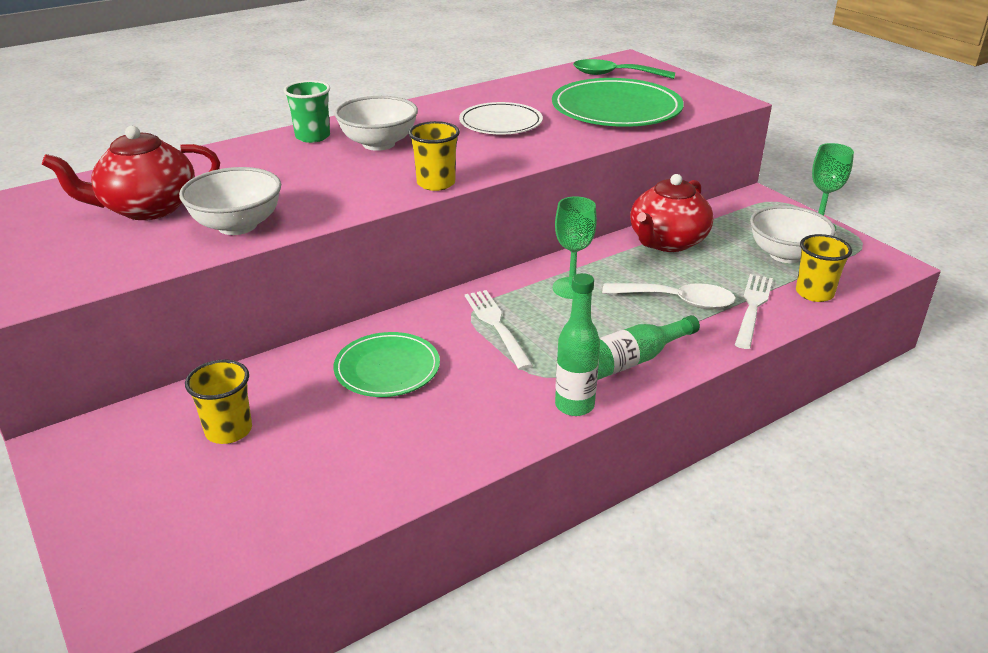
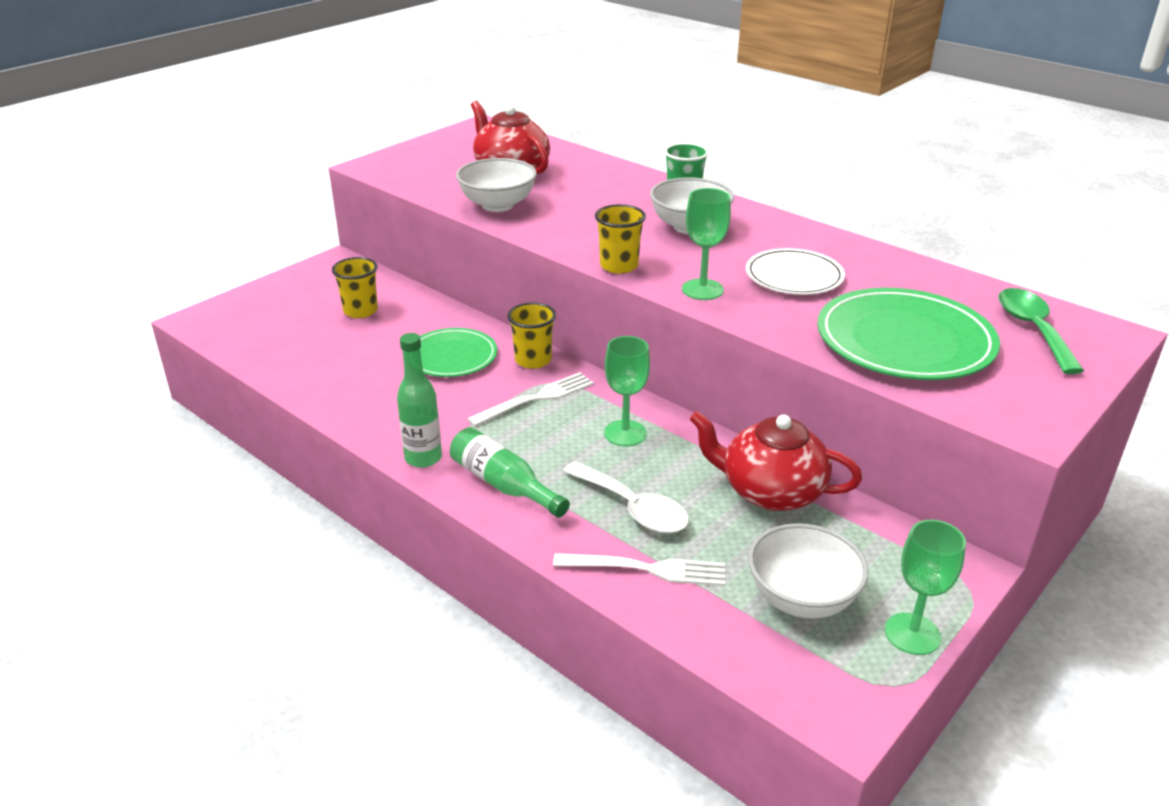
camera: 75 degrees right, 0 degrees up
white spoon [602,283,736,309] -> white spoon turned 45 degrees counterclockwise [563,461,689,533]
yellow cup [796,234,852,302] -> yellow cup moved to [507,302,556,369]
none -> green goblet [682,188,731,300]

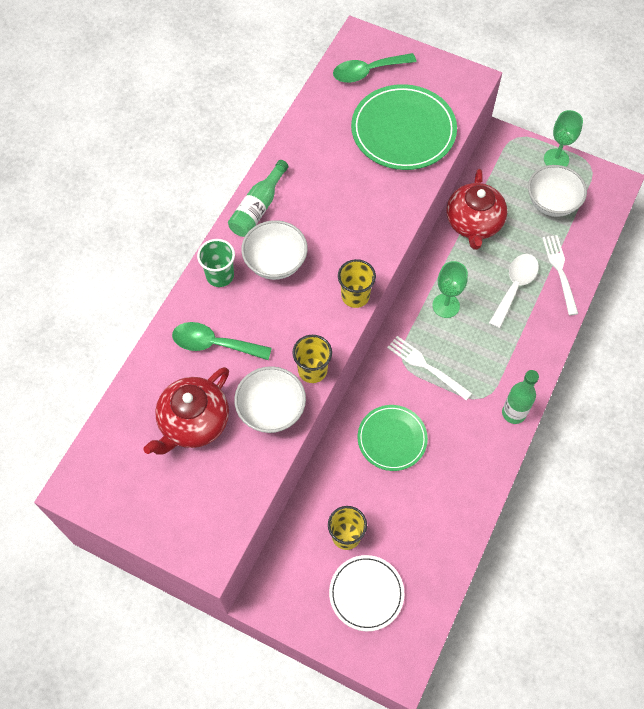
camera: 105 degrees left, 30 degrees up
green bottle [450,427,570,517] -> green bottle moved to [228,160,289,237]
yellow cup [507,302,556,369] -> yellow cup moved to [293,335,332,383]
green goblet [682,188,731,300] -> none
white plate [746,248,845,295] -> white plate moved to [329,555,405,631]
none -> green spoon [172,322,272,360]

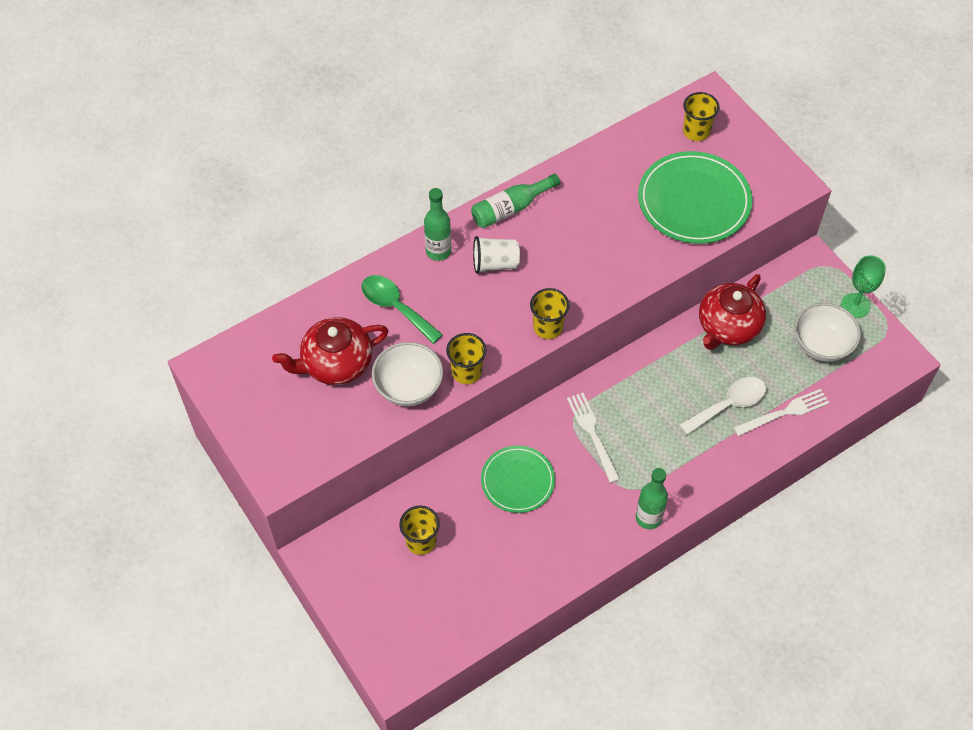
camera: 30 degrees right, 5 degrees down
green cup [197,239,235,287] -> green bottle [424,188,451,261]
white bowl [241,220,308,280] -> white cup [473,236,520,274]
white plate [329,555,405,631] -> none
green spoon [333,53,417,83] -> yellow cup [683,92,720,141]
green goblet [432,261,468,318] -> none
white fork [542,235,578,315] -> white fork turned 45 degrees clockwise [733,389,829,436]

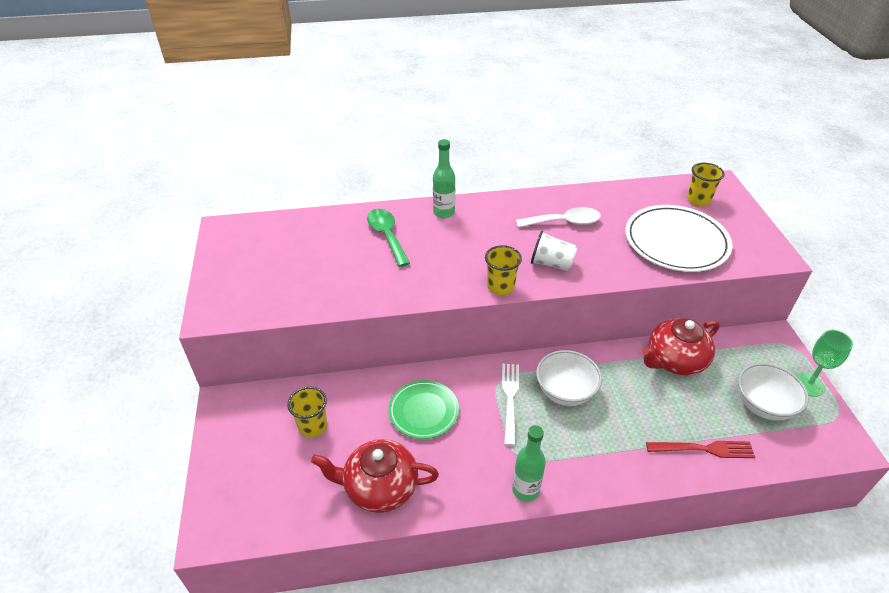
camera: 25 degrees right, 15 degrees down
red teapot [272,317,388,385] -> red teapot moved to [311,439,439,513]
white bowl [372,342,443,406] -> white bowl moved to [536,350,602,406]
yellow cup [446,333,486,384] -> none
green bottle [471,173,560,228] -> none
white cup [473,236,520,274] -> white cup moved to [531,231,577,271]
green plate [638,151,752,244] -> white plate [625,205,732,272]
white spoon [679,377,766,435] -> white spoon moved to [516,207,601,228]
white fork [733,389,829,436] -> red fork [646,441,755,458]

